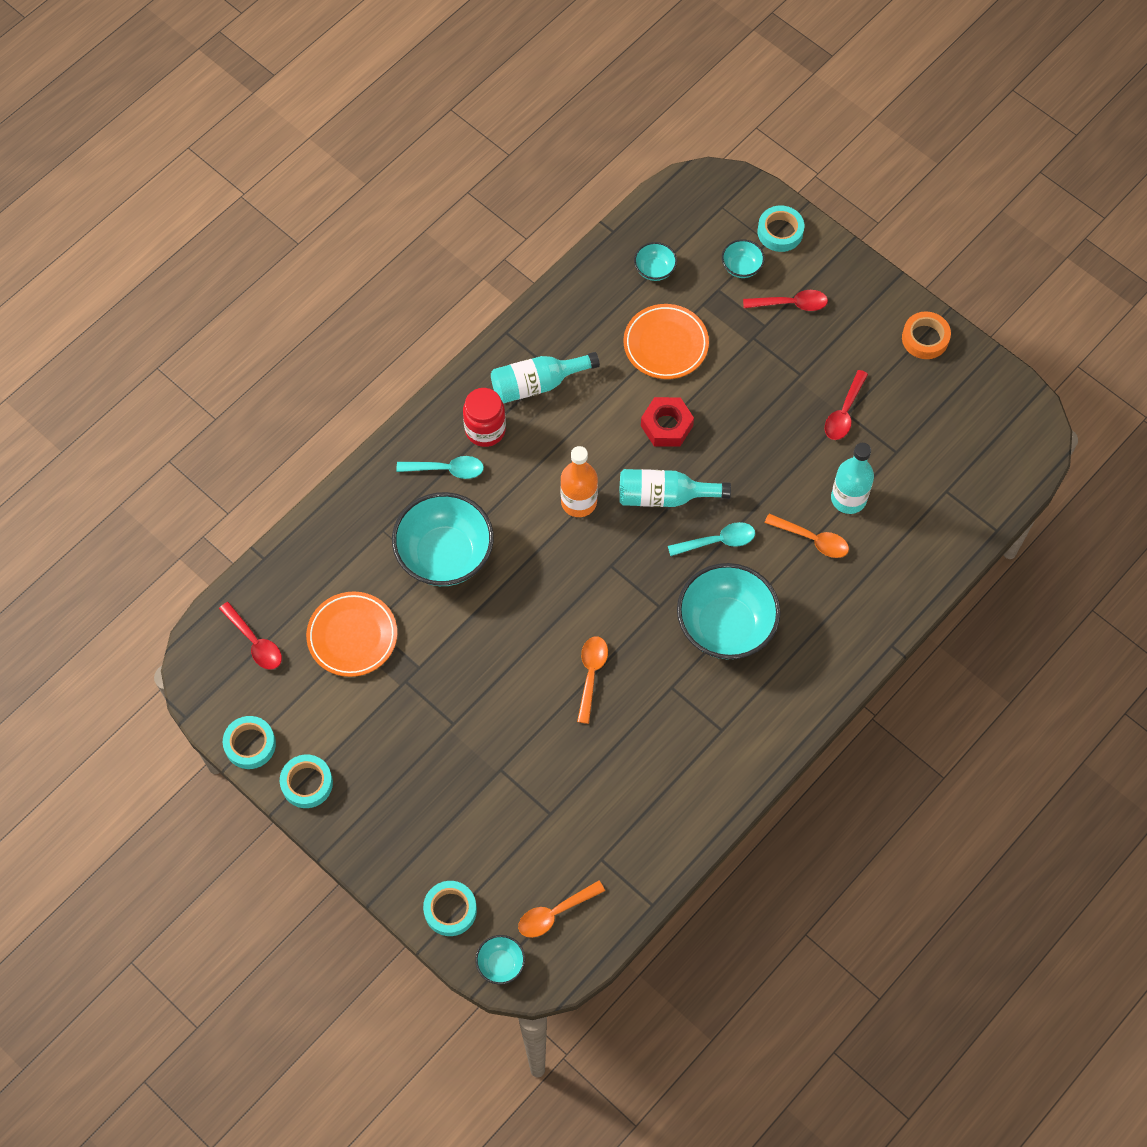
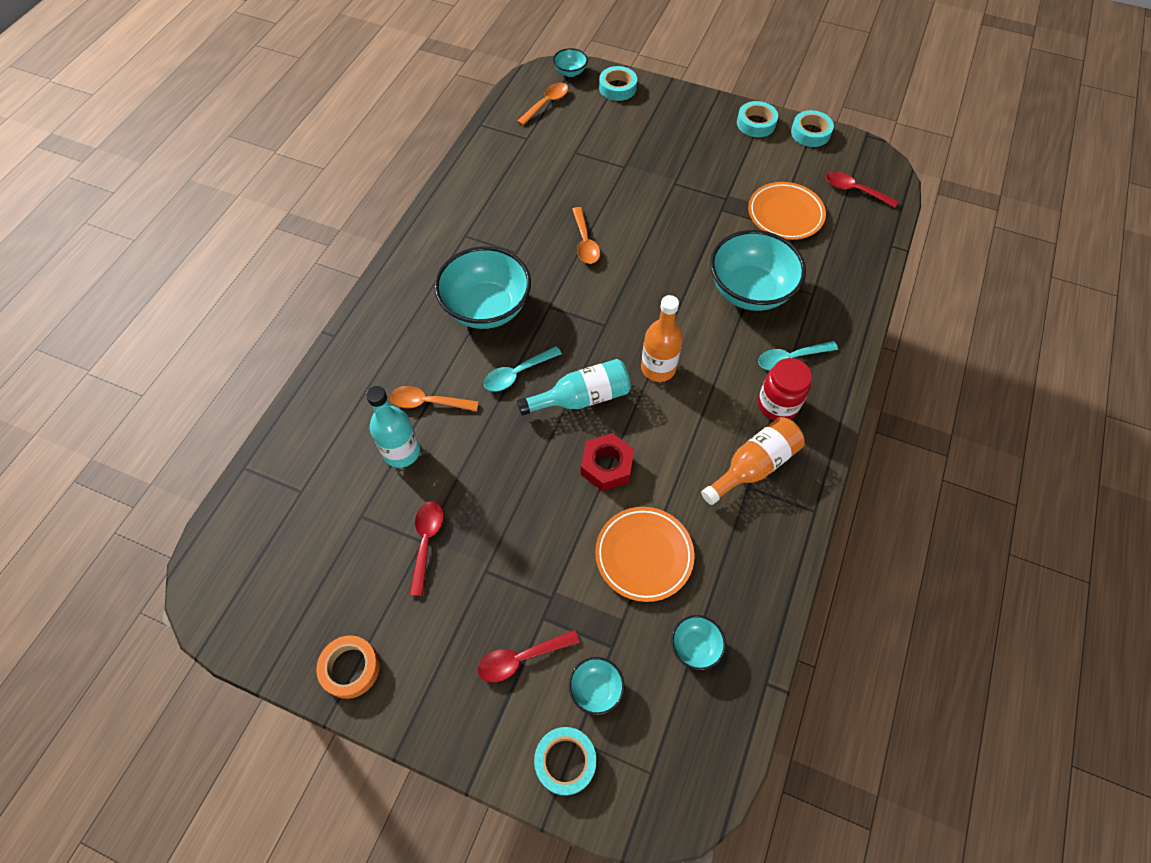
camera: 160 degrees right, 5 degrees down
turquoise bottle [491,352,600,403] -> orange bottle [701,417,805,505]

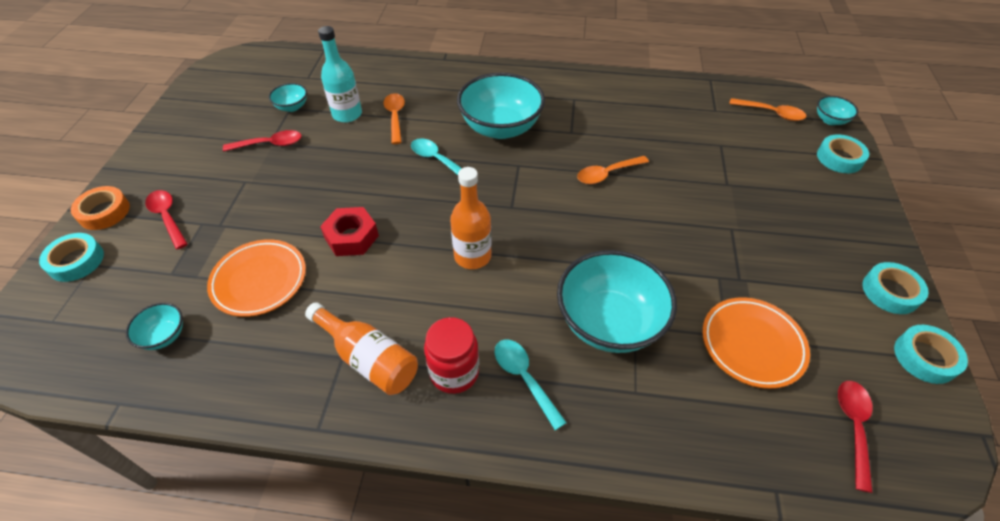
camera: 75 degrees right, 10 degrees down
orange tape [316,635,380,699] -> orange tape moved to [71,186,130,230]
turquoise bottle [517,359,631,416] -> none
turquoise bowl [569,657,625,715] -> turquoise bowl moved to [269,83,307,112]

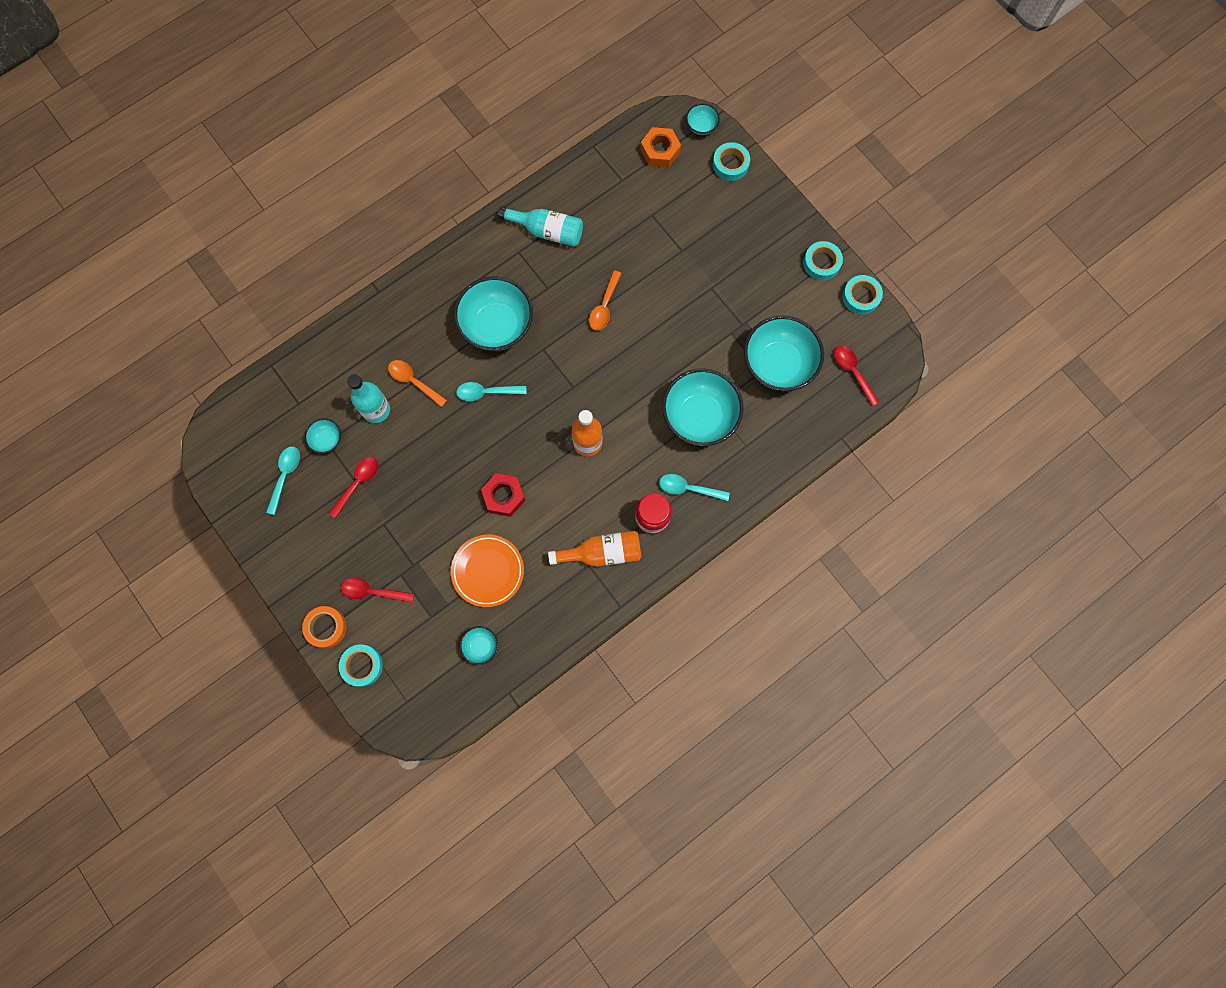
camera: 45 degrees left, 25 degrees up
orange plate [702,297,810,389] -> turquoise bowl [744,315,824,391]
orange spoon [729,98,806,121] -> orange nut [641,127,681,168]
none -> turquoise spoon [266,446,300,515]
none -> turquoise bottle [498,206,583,247]

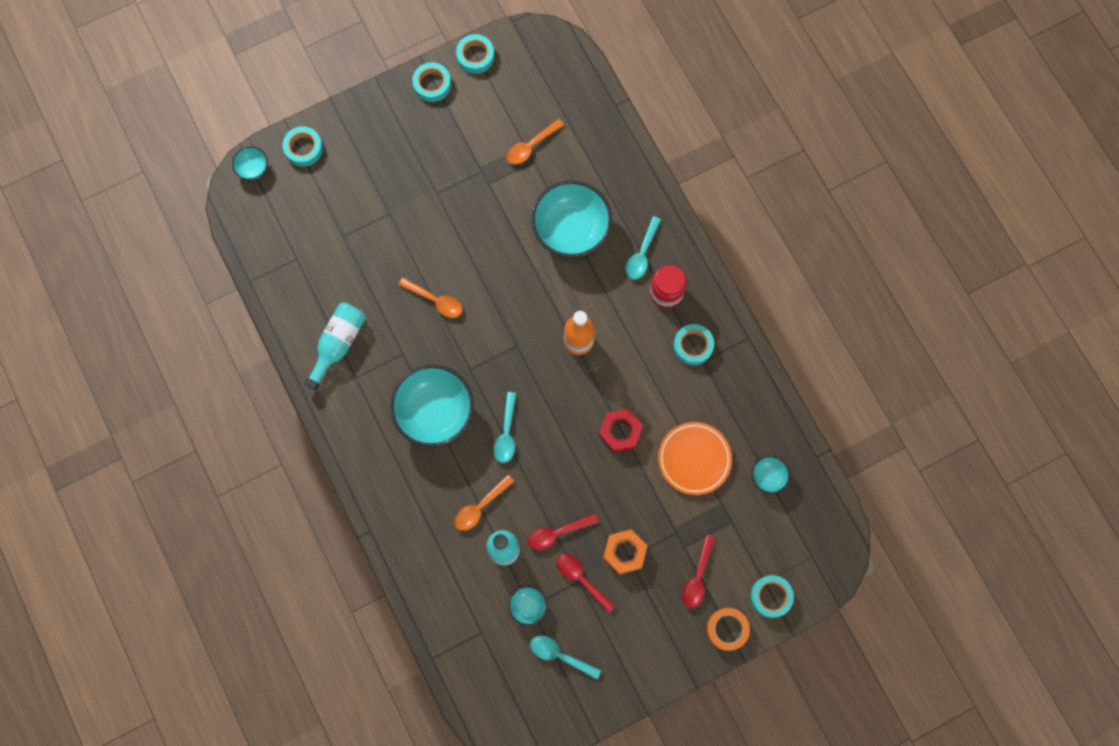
camera: 80 degrees left, 0 degrees up
orange bottle [548,531,641,567] -> turquoise tape [673,324,714,365]
orange nut [641,127,681,168] -> orange nut moved to [603,529,648,575]
turquoise bowl [744,315,824,391] -> orange spoon [506,119,564,164]
red spoon [834,346,879,406] -> red spoon moved to [527,513,599,550]

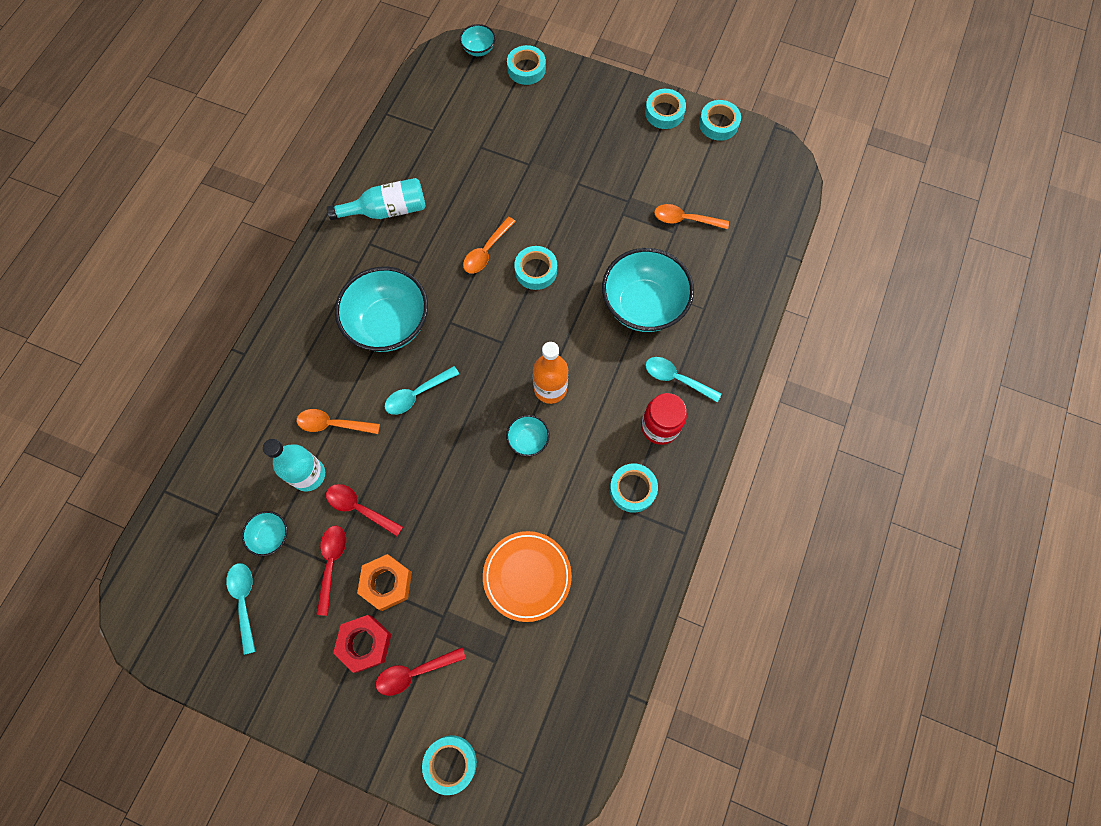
camera: 50 degrees right, 5 degrees down
orange spoon [398,277,463,318] -> orange spoon turned 45 degrees clockwise [463,216,516,273]
red nut [599,409,643,453] -> red nut moved to [333,615,391,673]
turquoise spoon [626,216,661,279] -> turquoise spoon turned 45 degrees clockwise [645,357,722,402]
orange tape [707,608,750,651] -> none
turquoise bowl [752,456,790,494] -> turquoise bowl moved to [506,415,550,457]
none -> turquoise tape [514,246,557,290]

